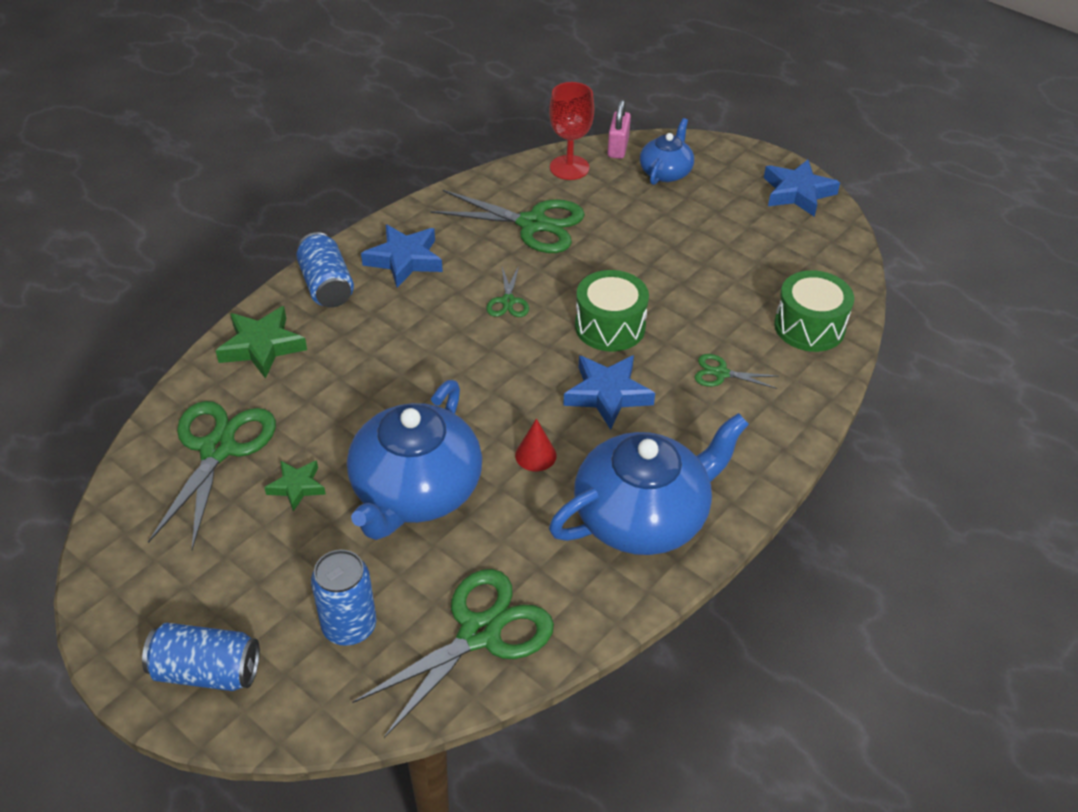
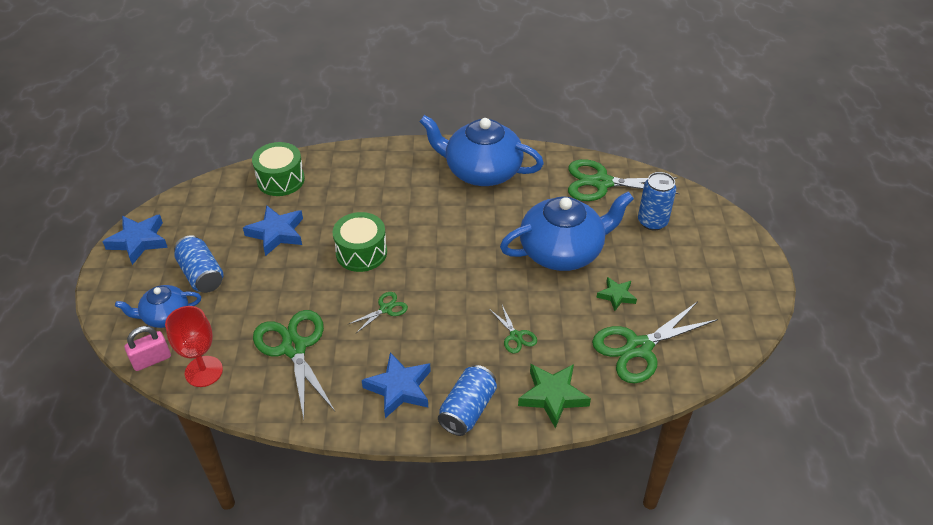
camera: 130 degrees left, 0 degrees up
blue can [142,623,260,691] -> blue can moved to [174,235,223,293]
red cone [515,418,556,471] -> none
blue star [563,355,655,430] -> blue star moved to [243,205,303,256]
green scissors [694,354,777,389] -> green scissors moved to [490,305,537,353]

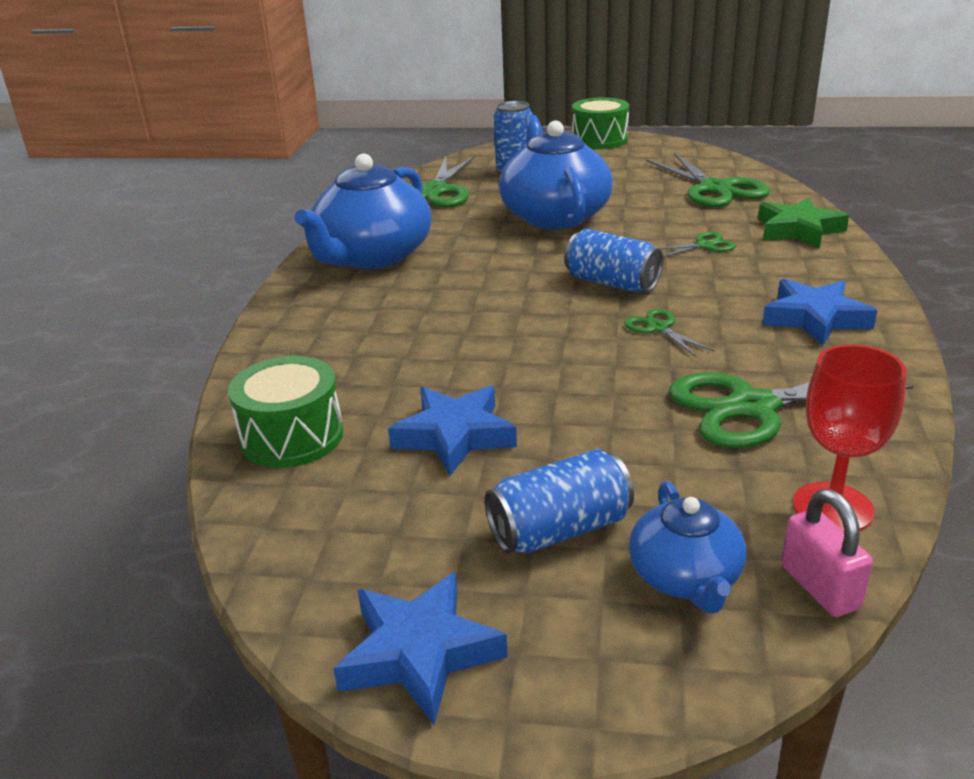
camera: 80 degrees left, 15 degrees down
green drum [333,212,387,272] -> green drum moved to [572,97,629,149]
blue can [438,365,497,436] -> blue can moved to [565,228,663,293]
green star [596,277,637,311] -> none

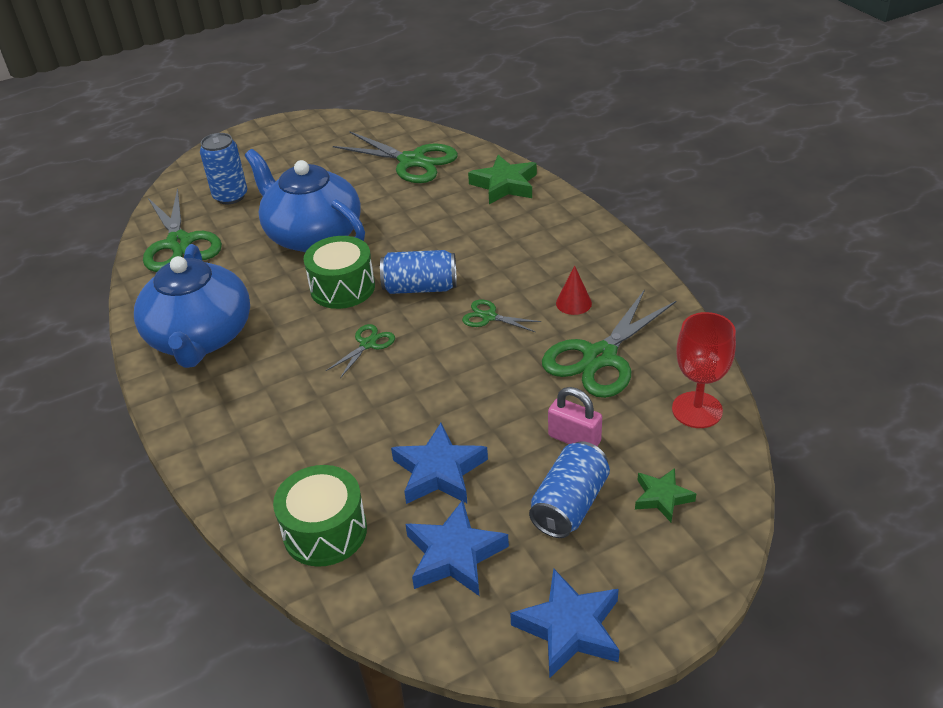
camera: 35 degrees left, 10 degrees up
green drum [572,97,629,149] -> green drum moved to [304,236,375,309]
blue teapot [629,481,747,613] -> green star [635,468,696,522]
green scissors [656,232,736,257] -> green scissors moved to [326,324,395,378]
blue star [762,279,877,346] -> blue star moved to [405,500,509,596]
pink padlock [781,489,873,617] -> pink padlock moved to [548,387,602,446]
none -> red cone [556,265,592,315]

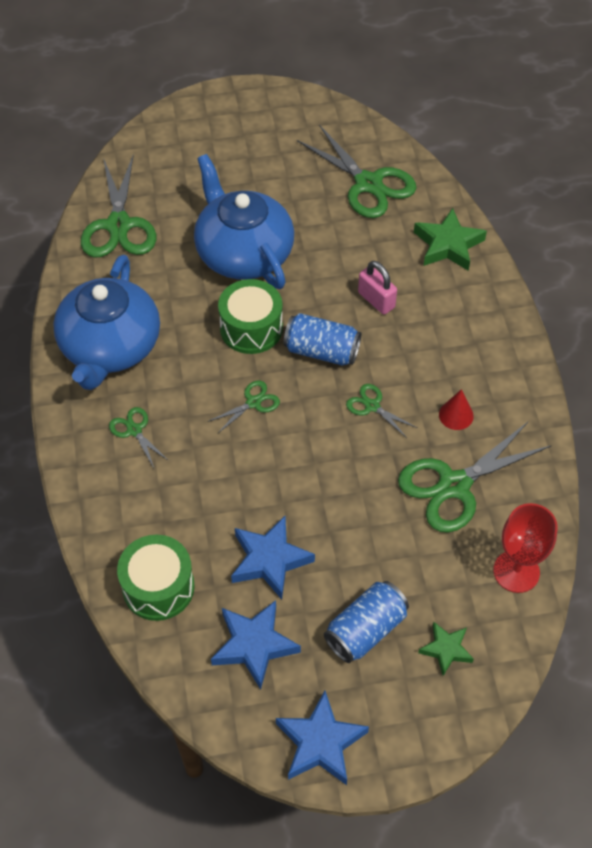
camera: 15 degrees right, 15 degrees up
blue can [200,133,247,204] -> none
pink padlock [548,387,602,446] -> pink padlock moved to [358,261,397,315]
none -> green scissors [109,407,169,468]

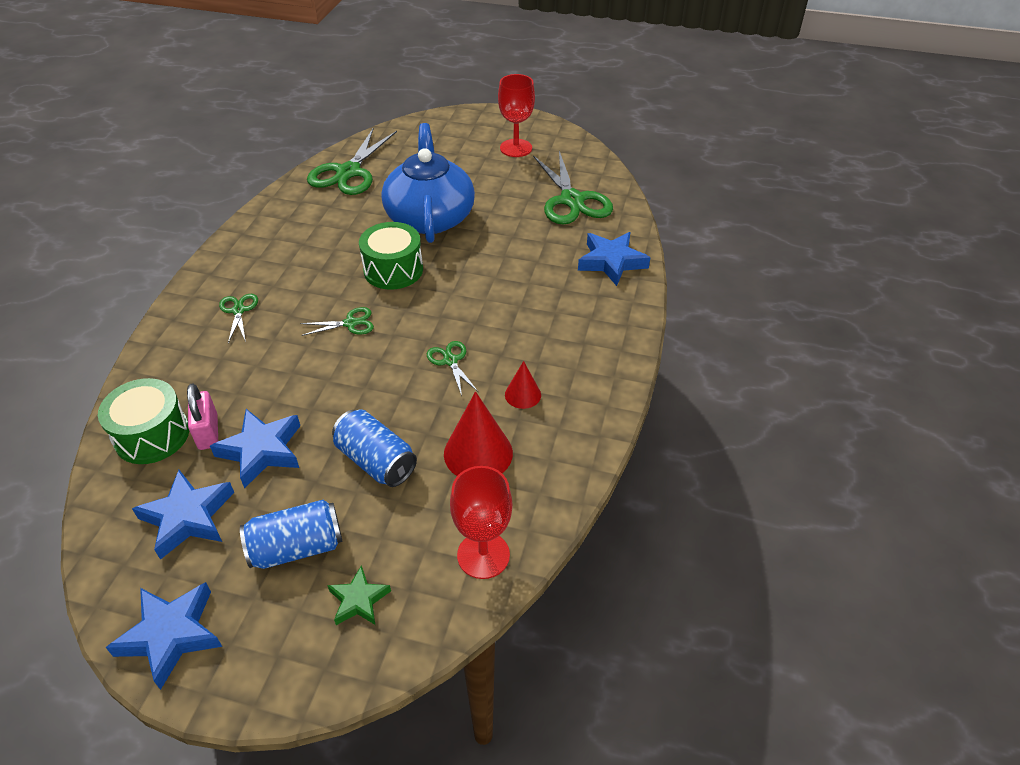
camera: 25 degrees right, 10 degrees down
blue teapot [53,255,160,390] -> none
blue can [284,313,361,365] -> blue can moved to [332,410,417,487]
pink padlock [358,261,397,315] -> pink padlock moved to [187,383,218,450]
green scissors [398,422,552,533] -> red cone [444,391,513,476]
green star [414,208,487,271] -> blue star [578,232,650,286]
none -> red goblet [498,74,535,157]

